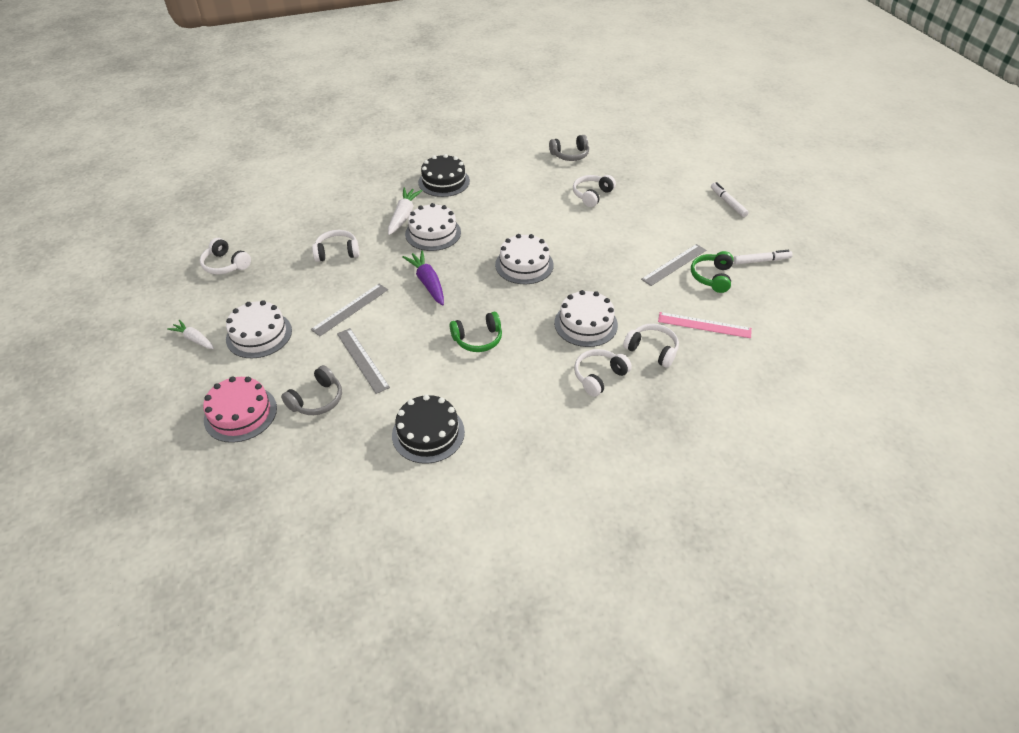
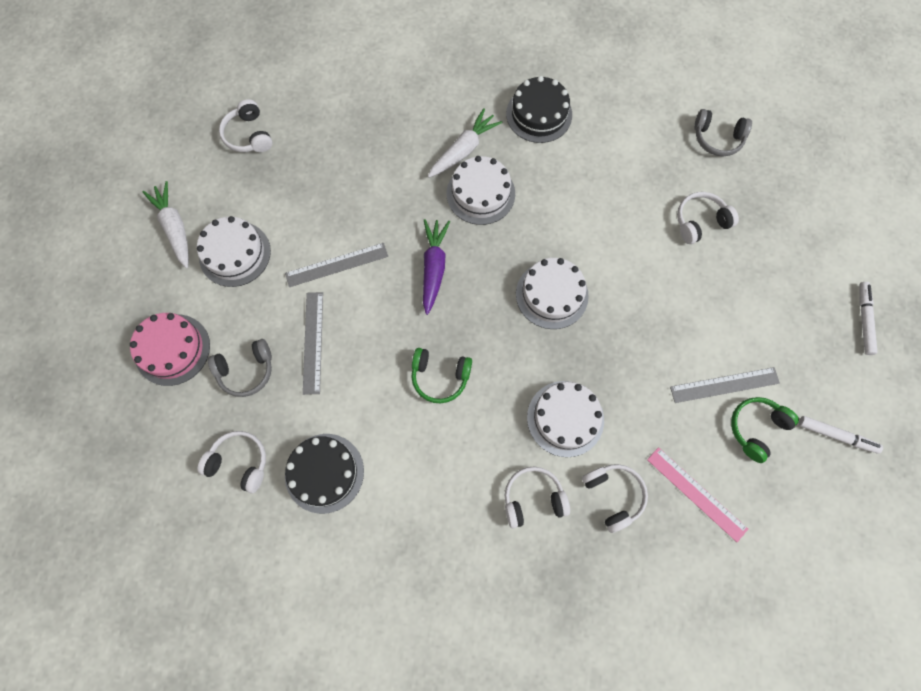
camera: 30 degrees right, 25 degrees up
white carrot [167,320,214,349] -> white carrot [142,181,189,269], size x1.52
white headphones [312,230,359,262] -> white headphones moved to [197,431,266,493]

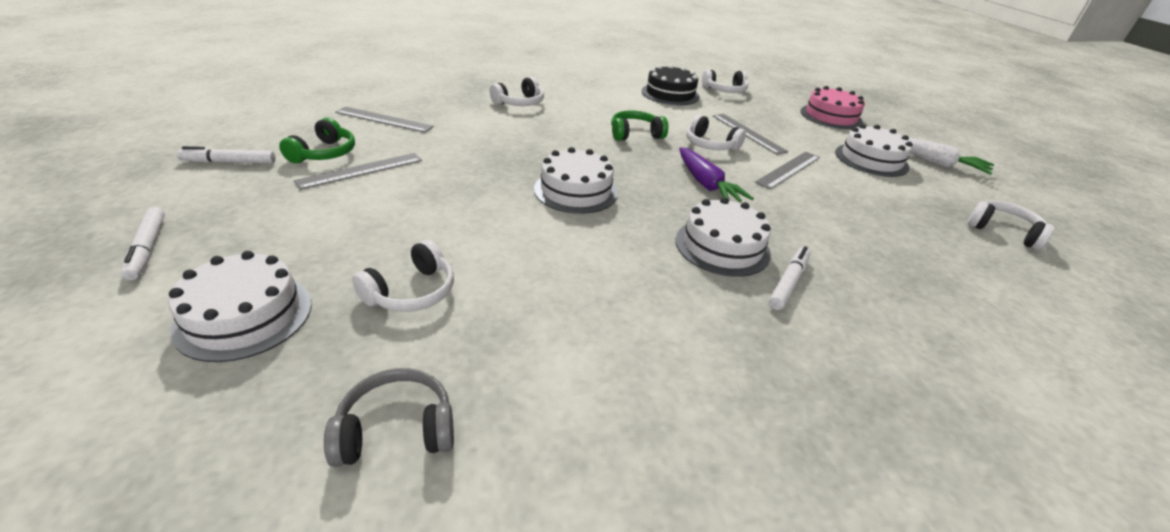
camera: 150 degrees right, 35 degrees down
grey headphones [208,339,272,397] -> none
white carrot [428,108,503,178] -> white marker [769,246,811,310]
black cake [506,76,572,143] -> none
white cake [527,381,604,457] -> white cake moved to [168,251,312,362]
white headphones [582,464,648,533] -> white headphones moved to [686,114,746,151]
pink ruler [647,447,748,542] -> grey ruler [335,107,434,133]

